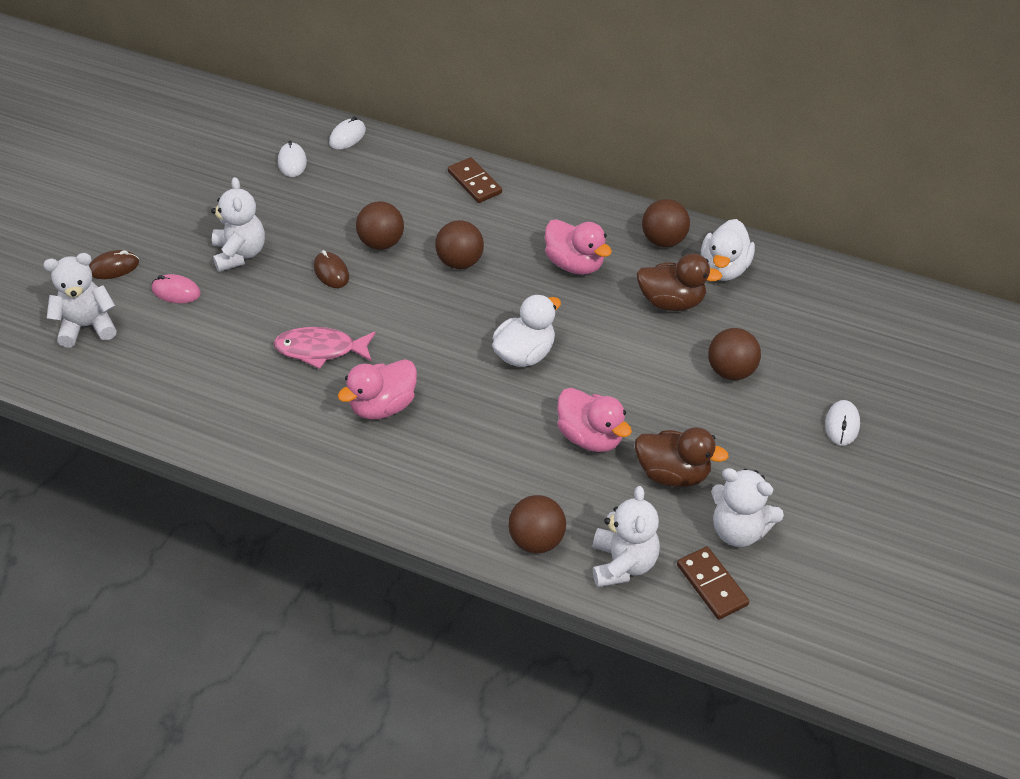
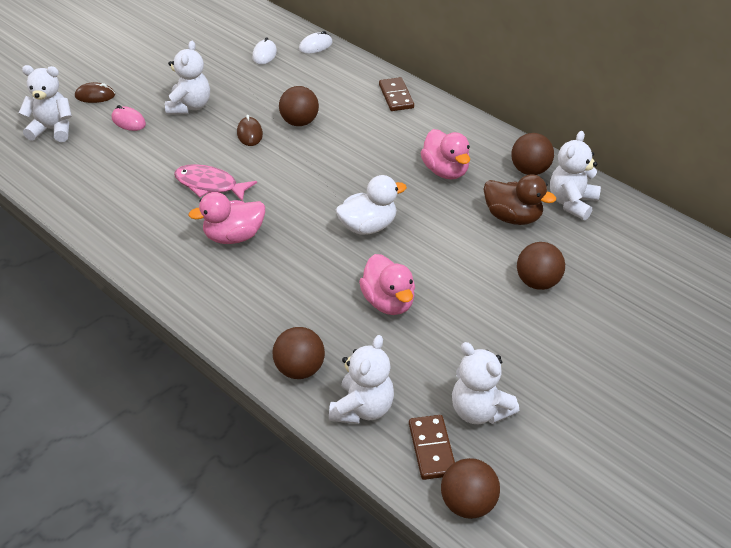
camera: 20 degrees right, 5 degrees down
brown ball [435,220,484,269] -> brown ball moved to [441,458,500,519]
brown duck [635,427,729,487] -> none
white duck [701,219,755,281] -> white teddy bear [550,131,601,220]
white mouse [825,400,860,445] -> none

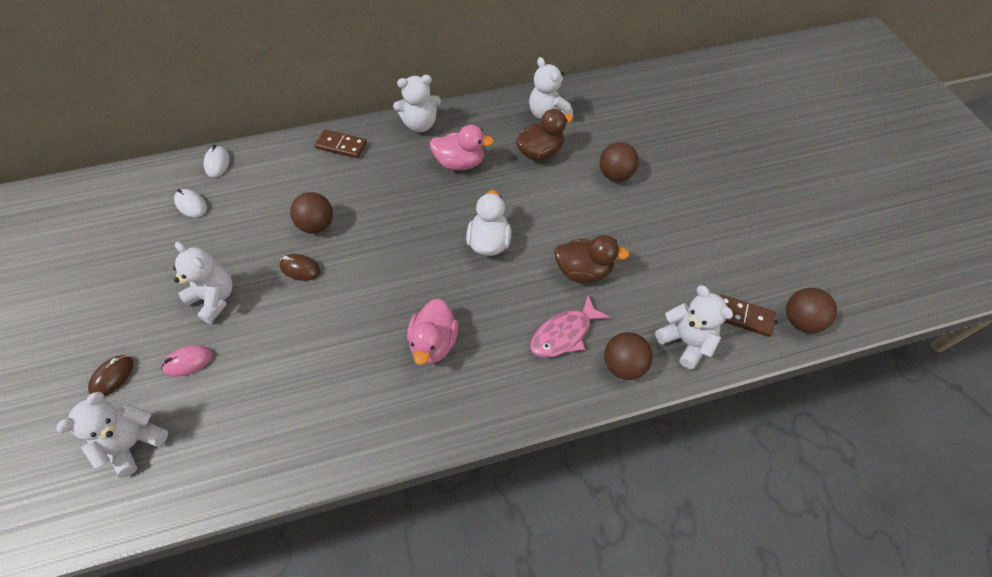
camera: 60 degrees left, 15 degrees up
pink fish [174,164,257,201] -> pink fish moved to [530,296,610,358]
pink duck [359,254,415,315] -> brown duck [554,235,629,283]
white teddy bear [452,342,519,424] -> white teddy bear moved to [393,75,441,132]
brown ball [511,133,554,175] -> none

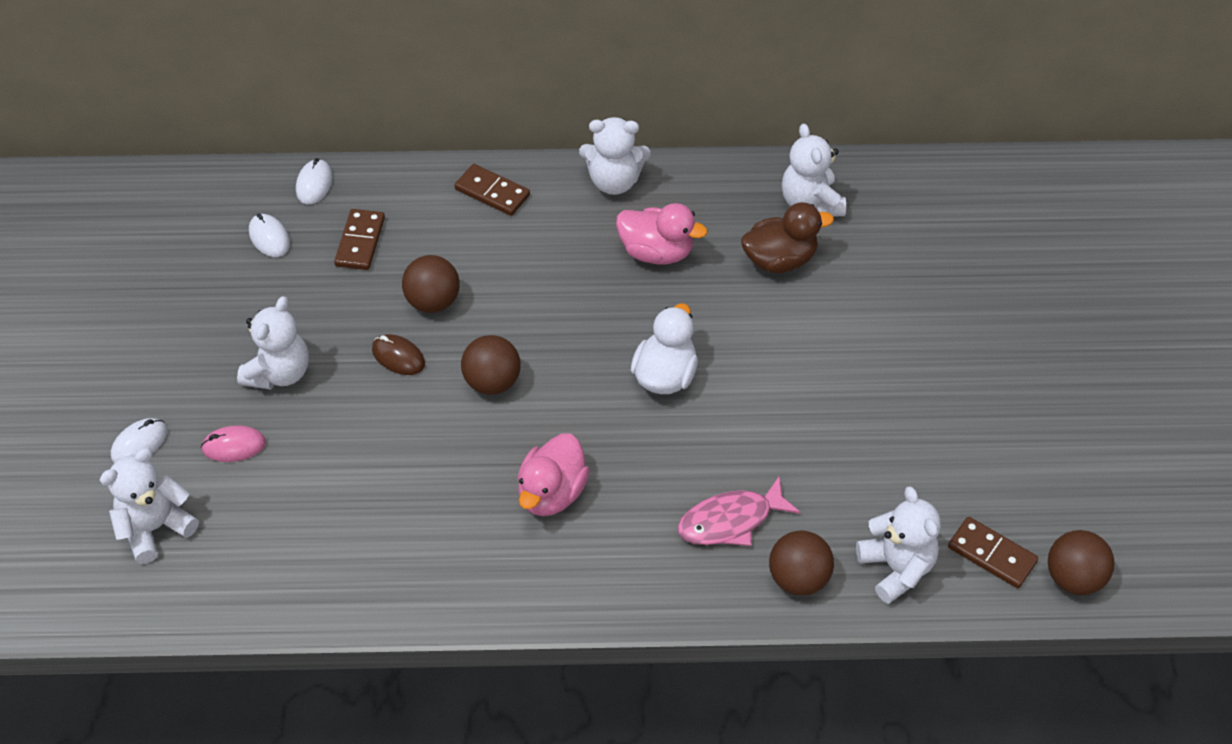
camera: 15 degrees right, 5 degrees down
brown mouse [88,355,134,396] -> white mouse [111,418,167,463]
white teddy bear [173,242,233,324] -> white teddy bear turned 60 degrees clockwise [237,296,309,390]
brown duck [554,235,629,283] -> none
brown ball [600,142,639,181] -> brown ball moved to [461,335,521,395]
none -> brown domino [334,209,385,270]

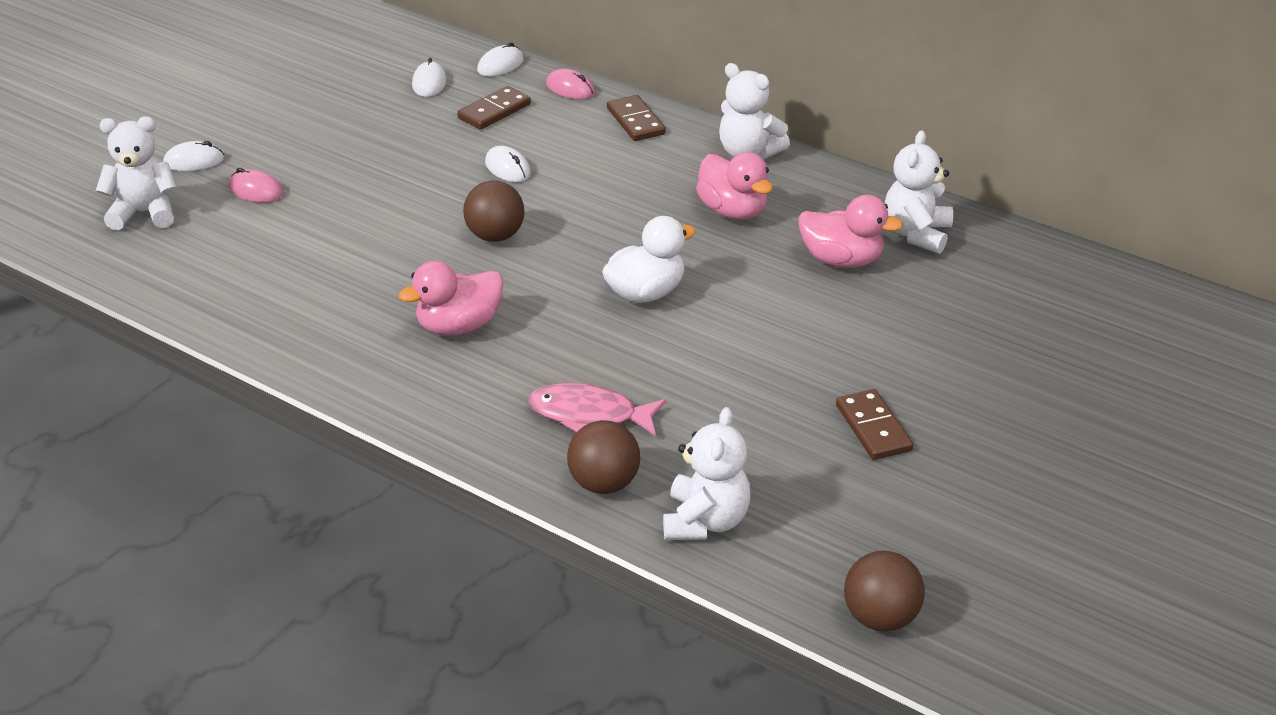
camera: 35 degrees right, 15 degrees down
white teddy bear [237,296,309,390] -> none
brown mouse [372,334,425,375] -> none
brown ball [402,255,460,313] -> white mouse [485,146,531,182]
brown duck [741,202,834,273] -> pink duck [799,195,903,268]
brown domino [948,517,1038,588] -> brown domino moved to [836,389,913,460]
none -> pink mouse [546,69,595,99]

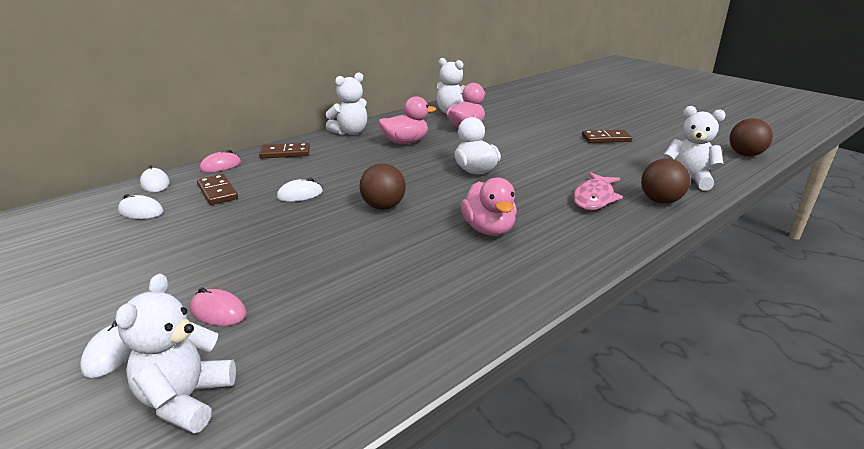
camera: 75 degrees left, 10 degrees down
pink mouse [229,168,283,203] -> pink mouse turned 75 degrees clockwise [190,287,247,326]

